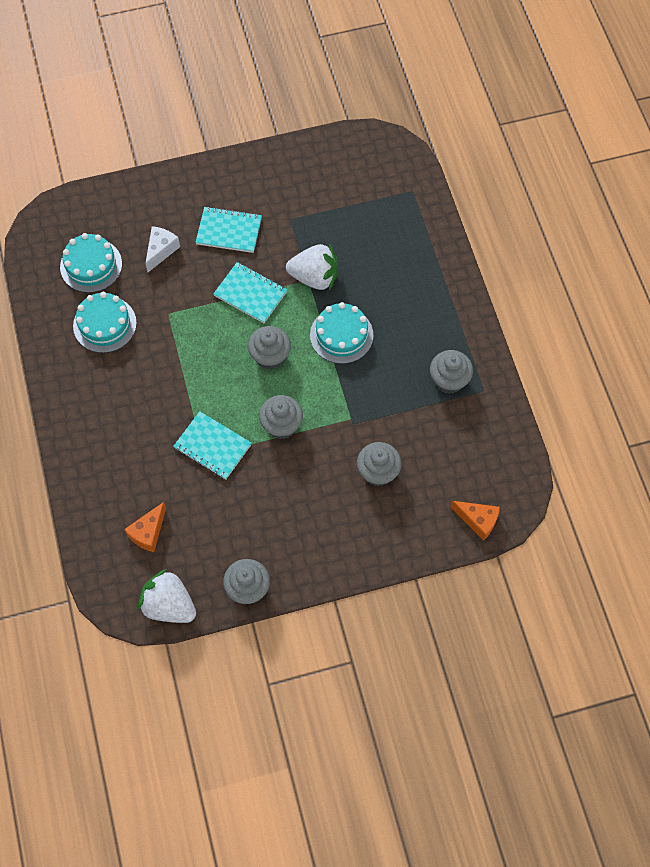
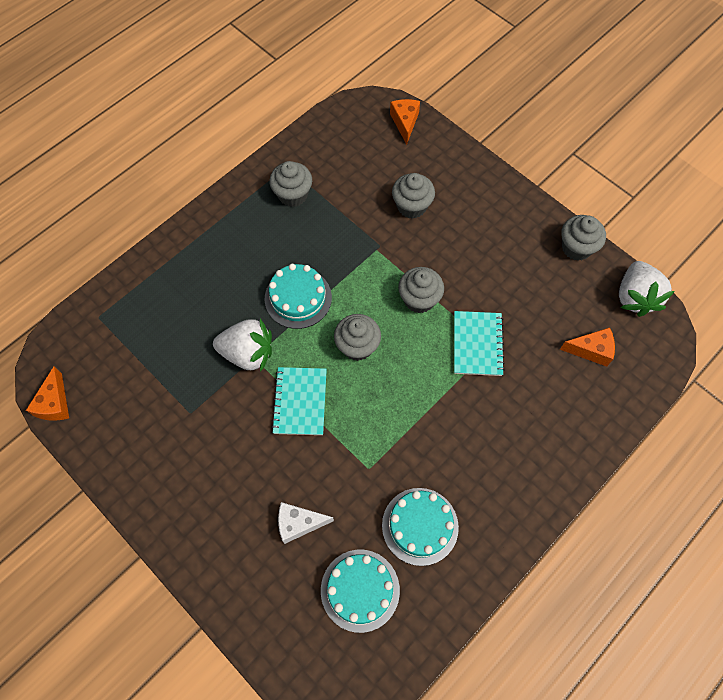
camera: 120 degrees left, 0 degrees up
turquoise notebook [195,206,262,253] -> none
white strawberry [286,243,338,291] -> white strawberry turned 120 degrees clockwise [213,319,272,372]
none -> orange cheese [26,367,69,421]

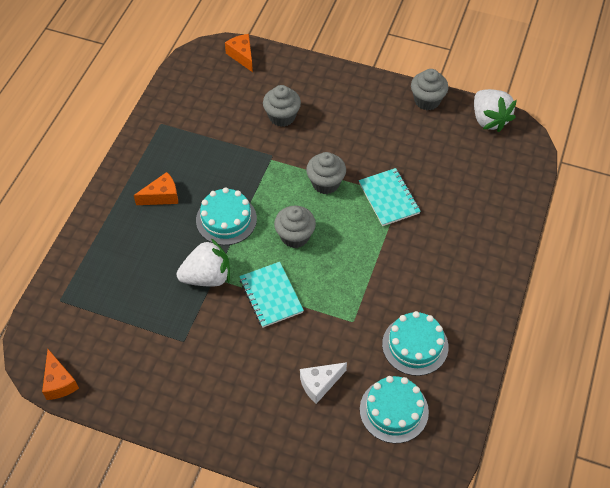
camera: 25 degrees left, 10 degrees down
grey cupcake [269,161,312,207] -> none
orange cheese [560,328,615,367] -> orange cheese moved to [134,172,178,205]

